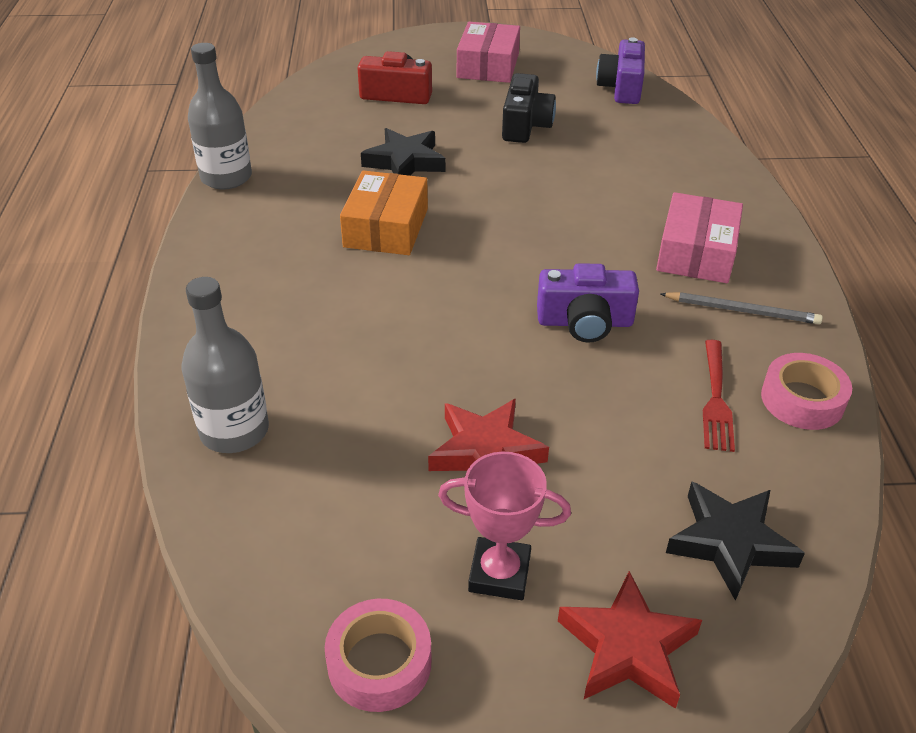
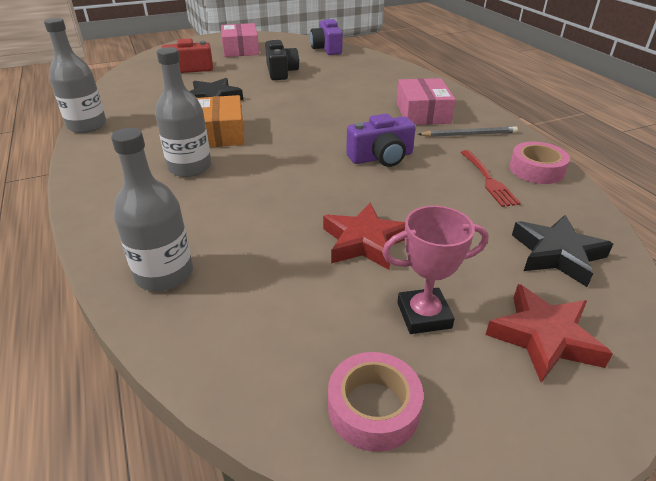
camera: 20 degrees left, 5 degrees down
none -> grey bottle [155,47,211,177]

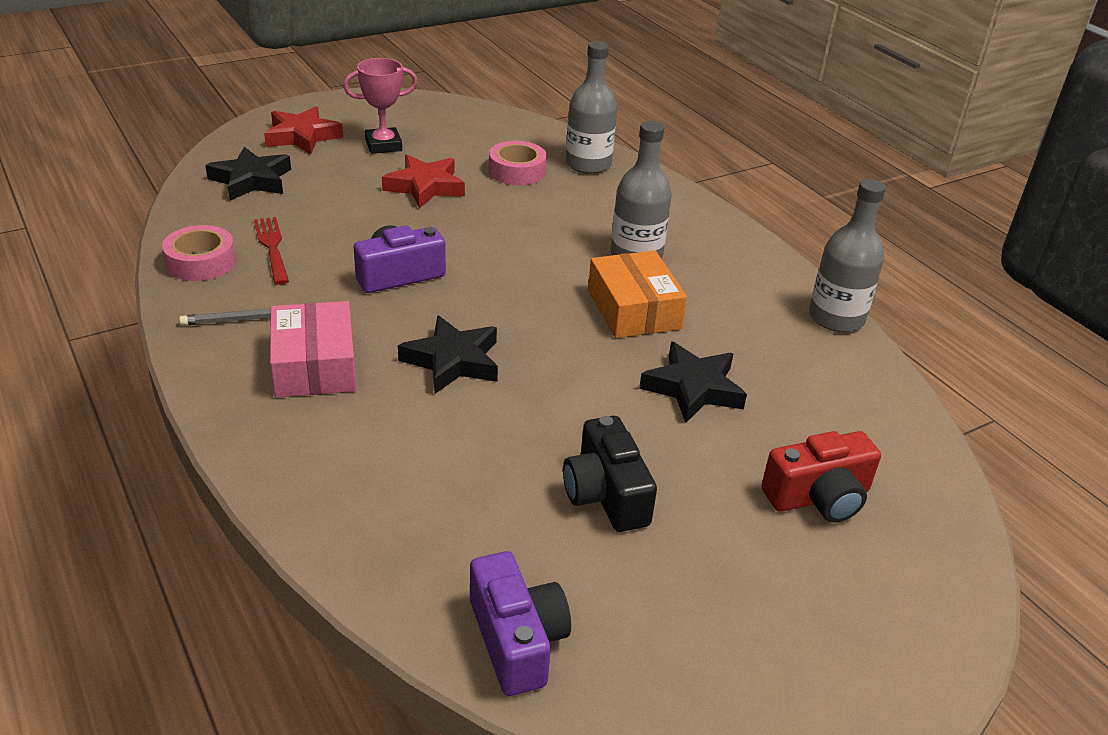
camera: 170 degrees right, 0 degrees up
pink box [221,23,259,57] -> none
pink tape [328,352,424,452] -> pink tape moved to [489,141,547,185]
none -> black star [398,315,498,394]

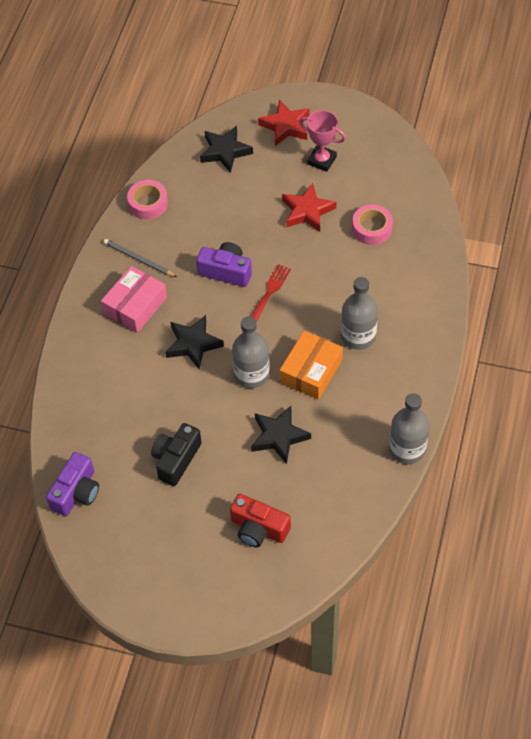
camera: 50 degrees right, 20 degrees up
red fork [254,217,289,285] -> red fork moved to [251,264,291,323]
grey bottle [566,41,617,174] -> grey bottle moved to [232,316,270,388]

